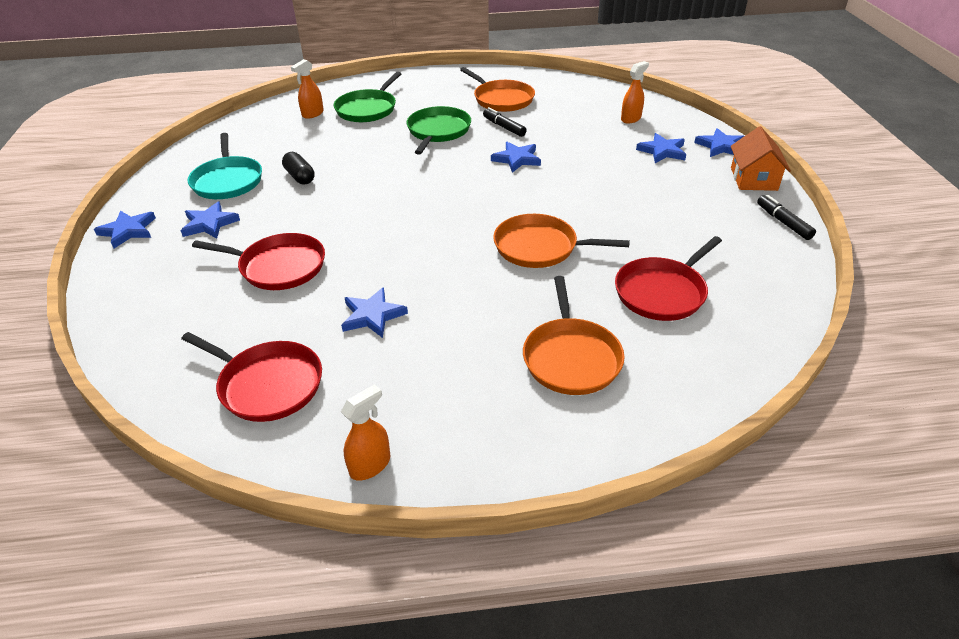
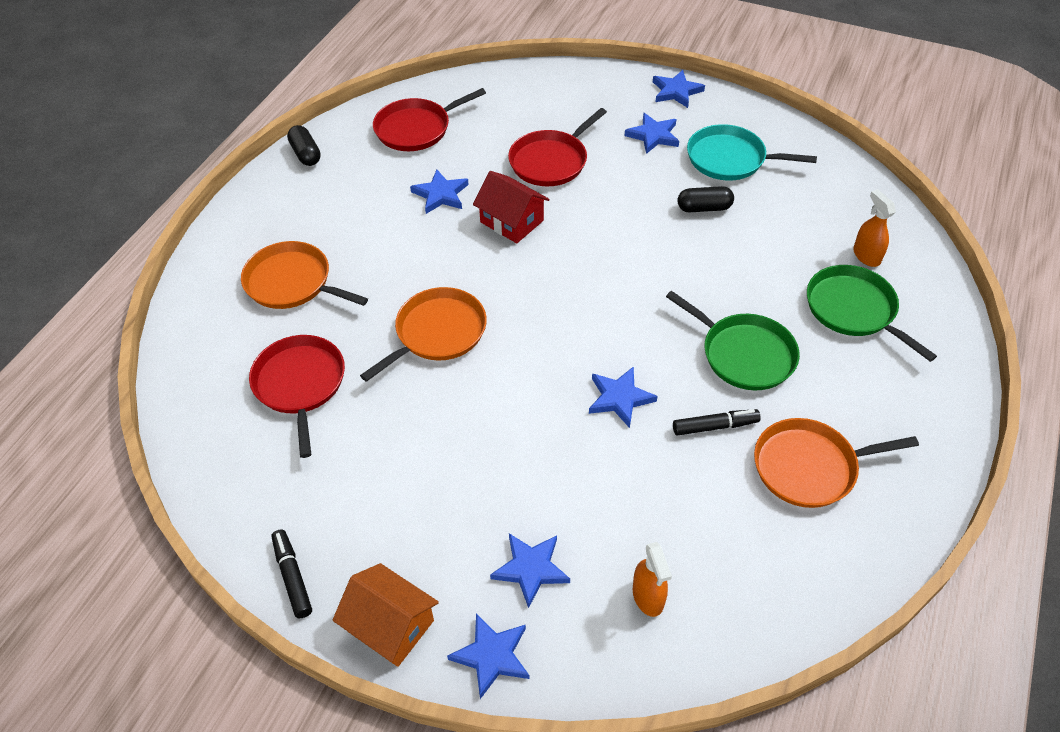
camera: 120 degrees right, 10 degrees up
orange spray bottle [341,384,390,481] -> black capsule [287,125,321,166]
black marker [757,194,816,240] -> black marker turned 120 degrees counterclockwise [271,529,312,619]
none -> red house [473,171,550,243]

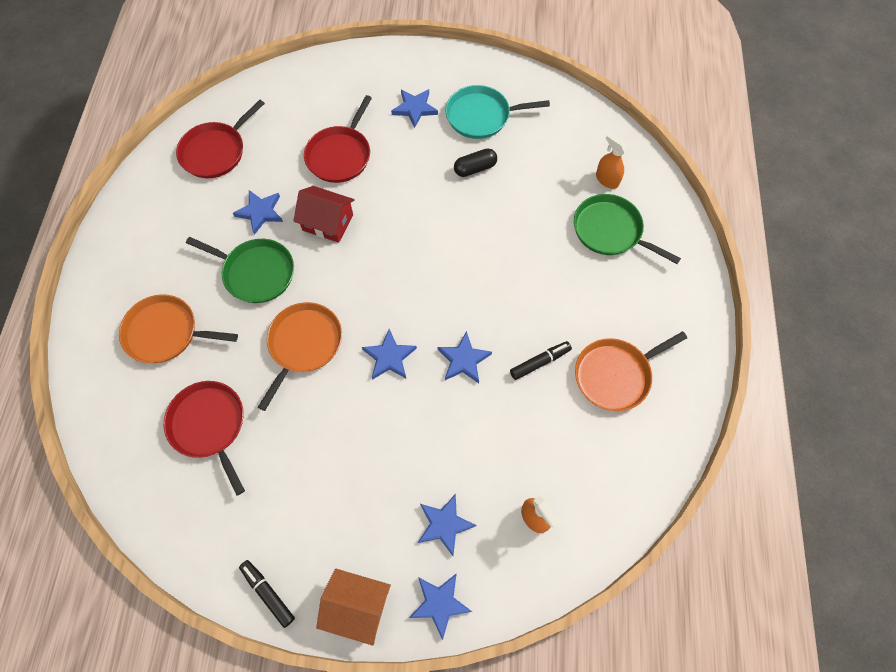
camera: 20 degrees left, 15 degrees up
black capsule [287,125,321,166] -> none
blue star [653,70,705,108] -> blue star moved to [362,329,417,380]
green pan [666,291,800,390] -> green pan moved to [186,237,294,303]

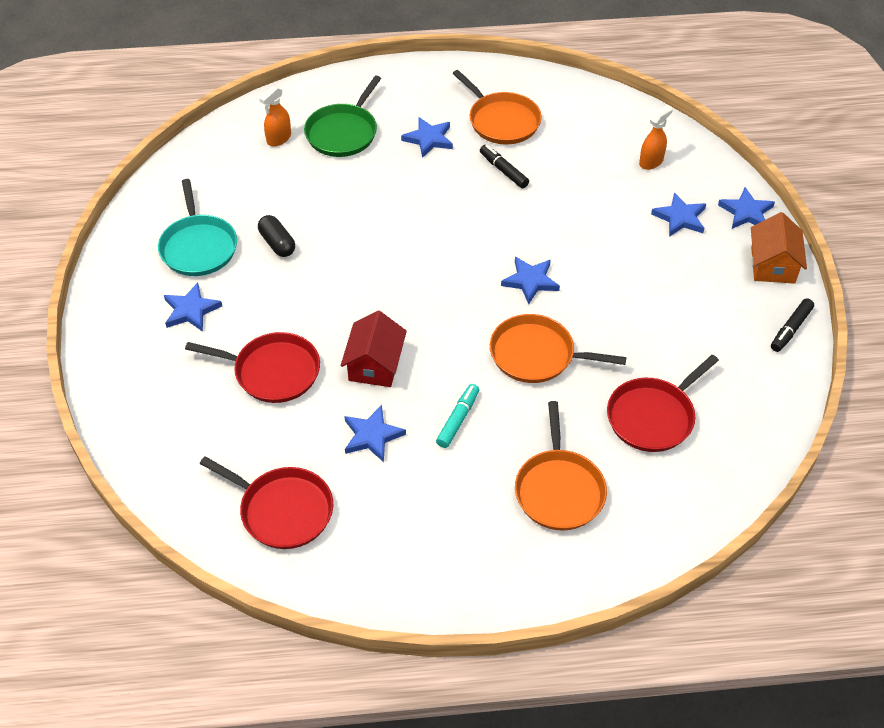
camera: 100 degrees left, 15 degrees down
green pan [186,237,294,303] -> turquoise marker [436,384,479,448]
blue star [438,331,492,383] -> blue star moved to [401,117,453,158]

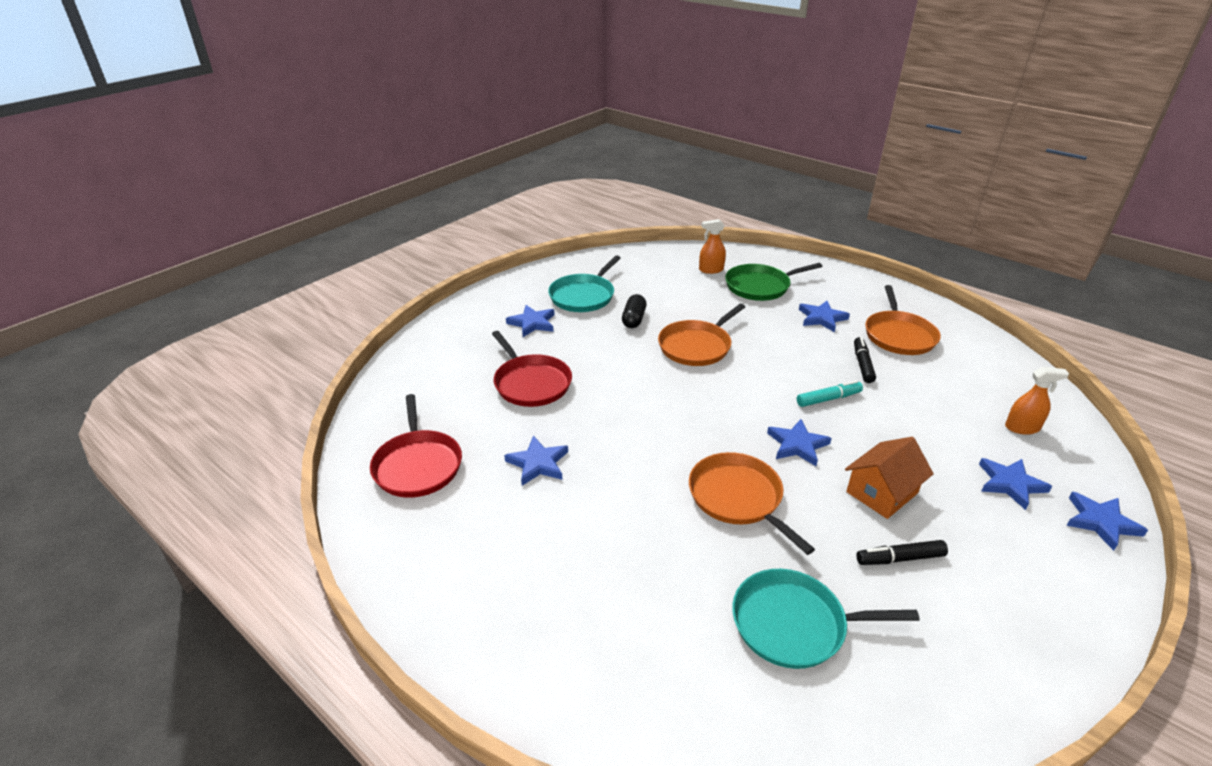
camera: 45 degrees right, 15 degrees down
red house [341,311,407,387] -> none
turquoise marker [436,384,479,448] -> turquoise marker moved to [797,380,863,407]
orange pan [515,401,607,531] -> orange pan moved to [658,304,745,366]
red pan [607,355,719,452] -> turquoise pan [732,569,919,669]
orange house [751,212,807,284] -> orange house moved to [845,437,934,519]
black marker [771,298,814,352] -> black marker moved to [856,540,948,565]

